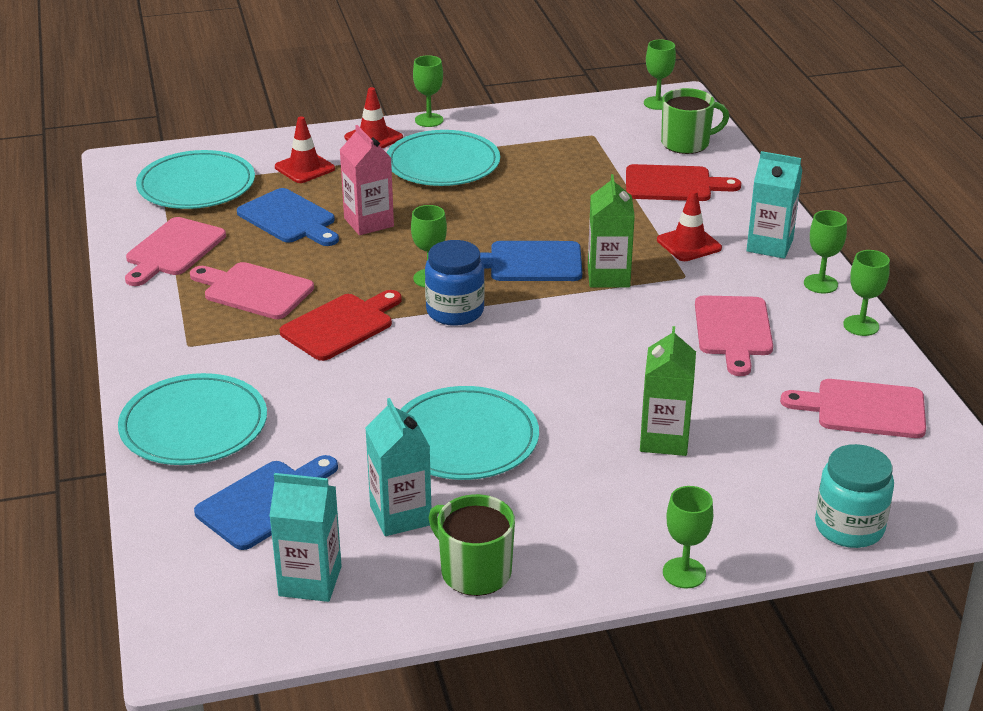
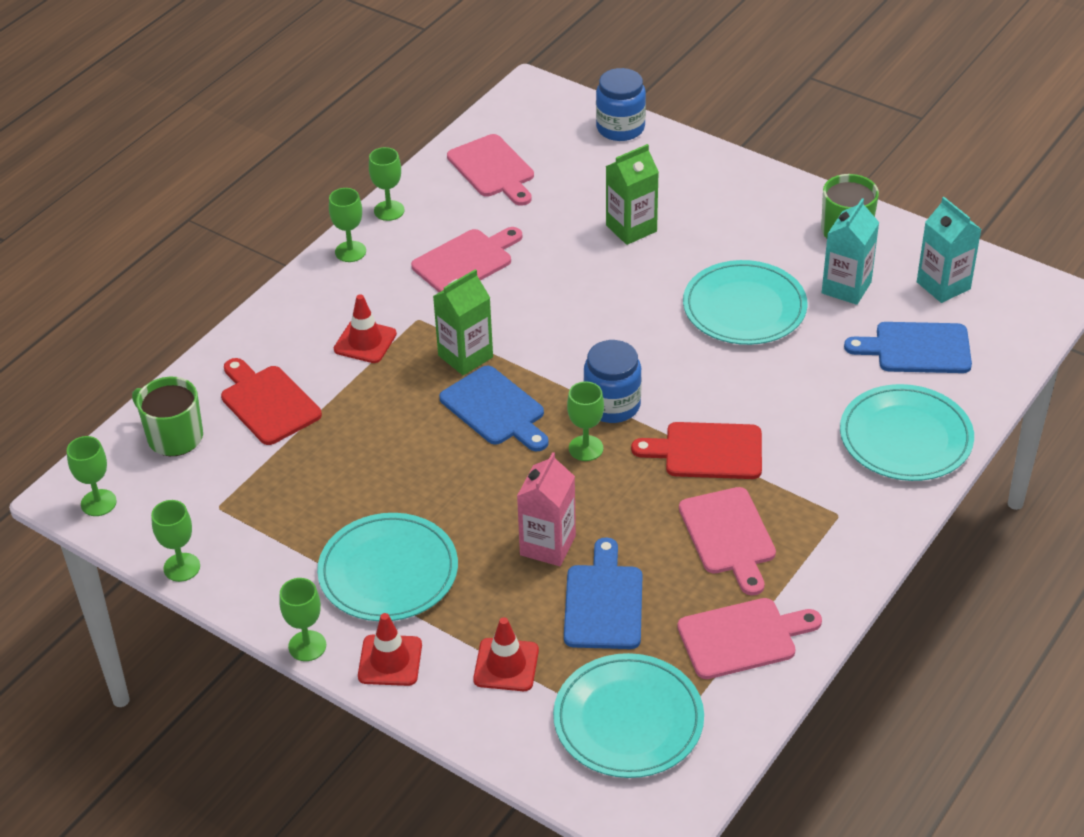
camera: 130 degrees left, 10 degrees up
green goblet [663,486,713,589] -> green goblet moved to [151,500,200,582]
turquoise carton [747,151,802,259] -> none
turquoise jar [815,444,894,548] -> blue jar [596,68,646,141]

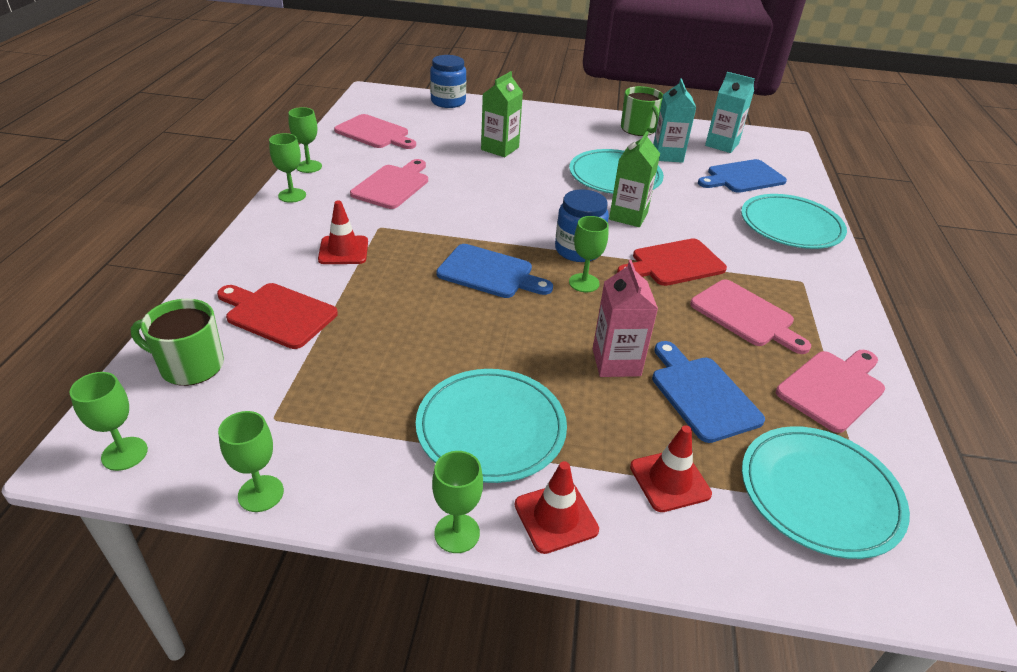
camera: 30 degrees left, 5 degrees down
green carton [433,269,493,375] -> green carton moved to [609,131,660,227]

